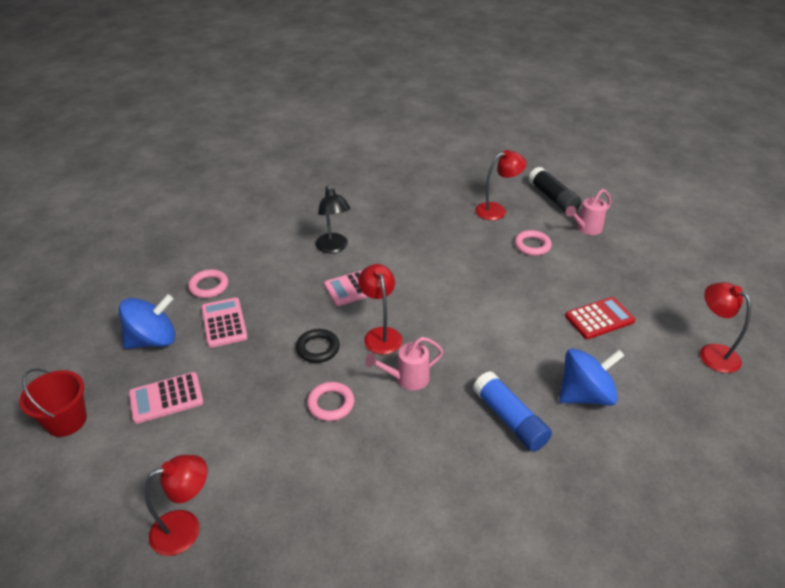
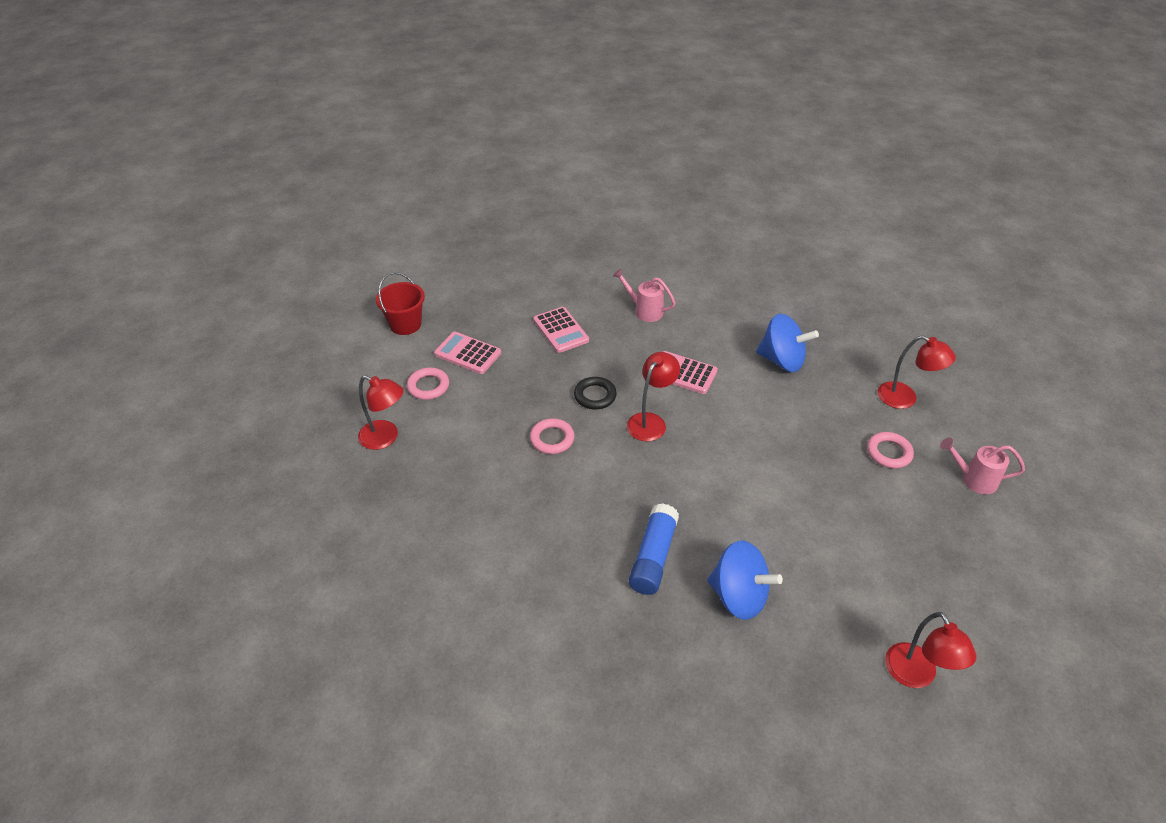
camera: 50 degrees right, 5 degrees up
blue spinning top [119,294,175,349] -> blue spinning top moved to [756,314,819,372]
pink ring [188,269,228,298] -> pink ring moved to [407,368,449,400]
pink calculator [201,298,248,348] -> pink calculator turned 120 degrees clockwise [533,307,589,353]
black lamp [315,185,350,253] -> none
pink watering can [365,337,444,390] -> pink watering can moved to [613,269,676,322]
black glue stick [528,167,581,213] -> none
red calculator [565,297,636,339] -> none
red lamp [700,282,751,373] -> red lamp turned 150 degrees clockwise [885,612,977,688]

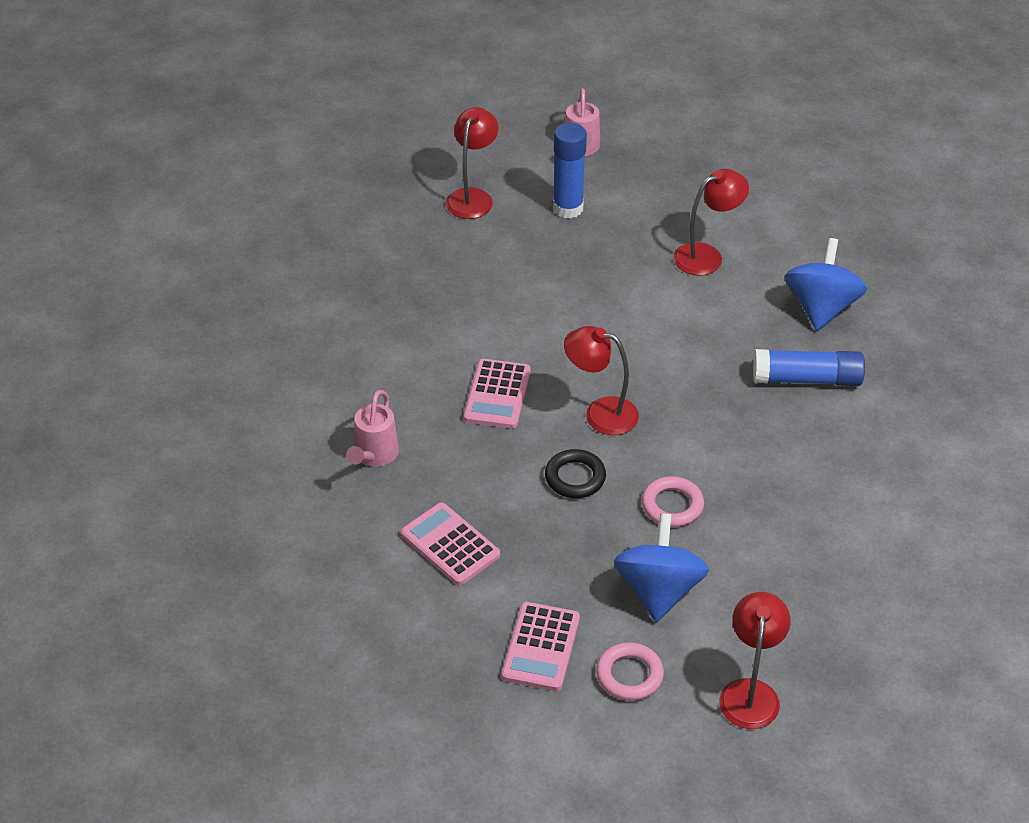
camera: 105 degrees left, 0 degrees up
red bucket [376,272,425,335] -> none
pink calculator [533,307,589,353] -> pink calculator turned 90 degrees counterclockwise [401,502,500,585]
blue spinning top [756,314,819,372] -> blue spinning top moved to [614,513,709,622]
pink ring [867,432,914,468] -> blue glue stick [553,123,587,218]
red lamp [885,612,977,688] -> red lamp moved to [673,169,749,276]

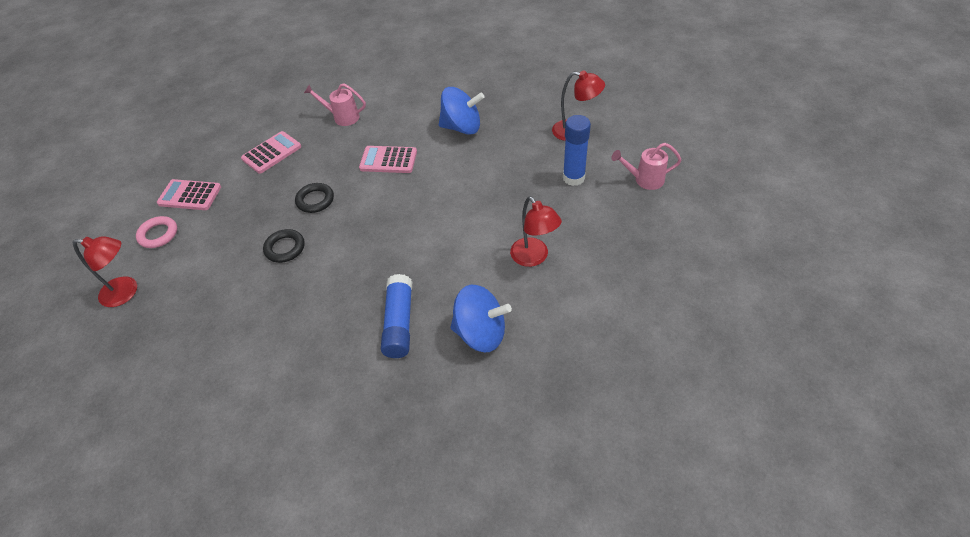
camera: 90 degrees right, 5 degrees up
red lamp [564,326,639,435] -> none
blue spinning top [614,513,709,622] -> blue spinning top moved to [439,87,485,135]
pink ring [642,476,704,527] -> black ring [263,229,305,263]

